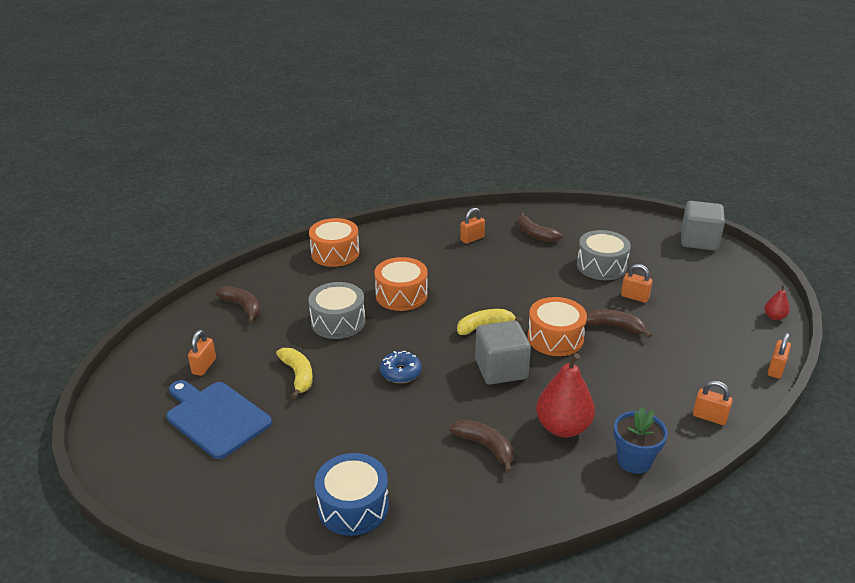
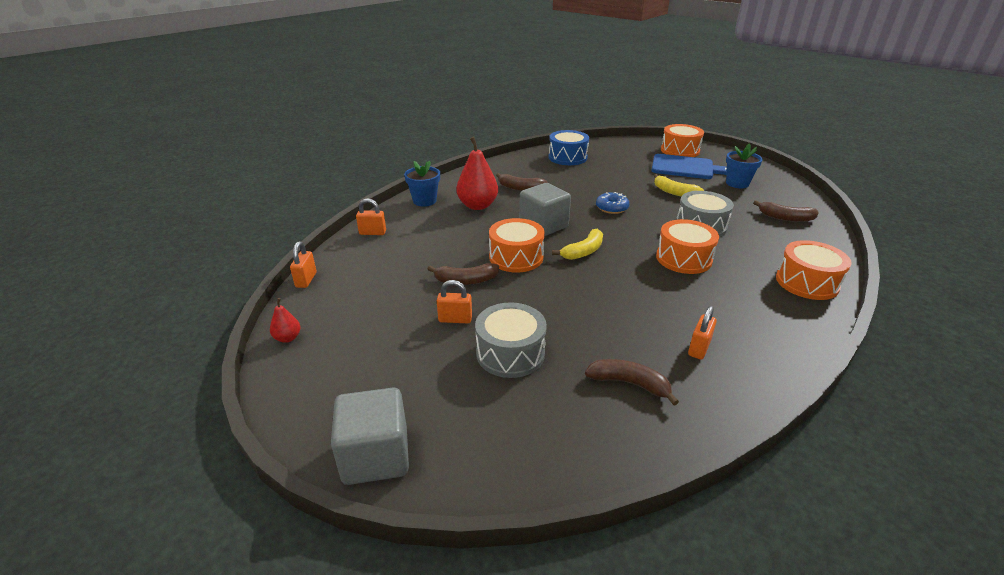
camera: 155 degrees right, 0 degrees up
orange padlock [188,330,216,376] -> blue flower pot [726,143,763,188]
none -> orange drum [661,124,704,157]

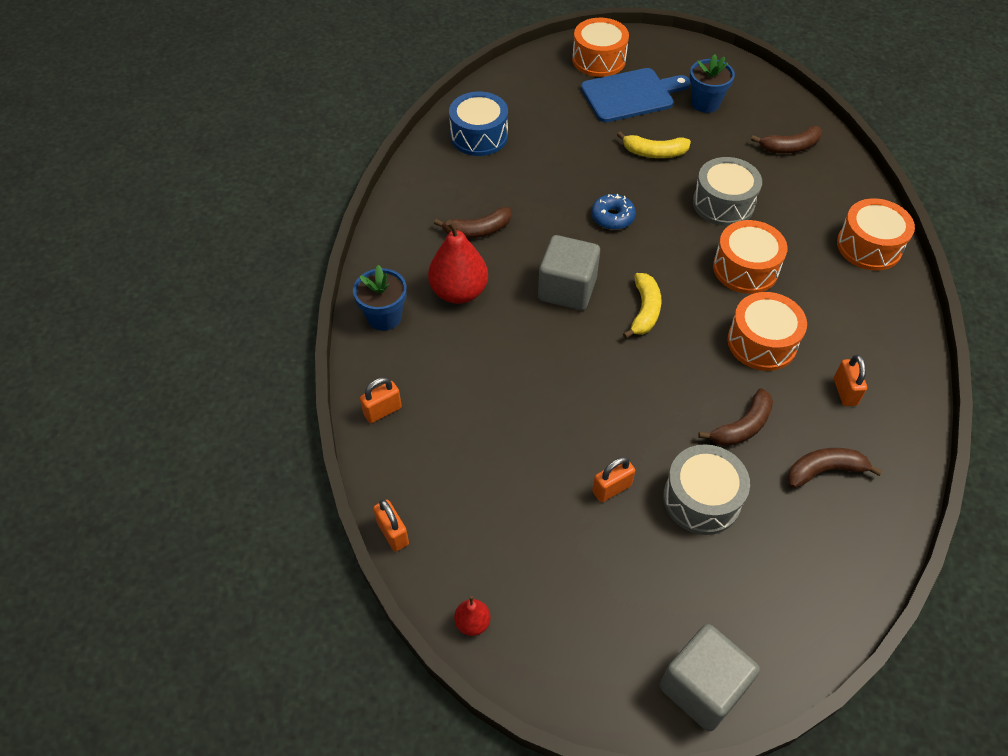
camera: 35 degrees left, 20 degrees up
brown banana [427,263,499,285] -> brown banana moved to [698,388,773,446]
orange drum [489,218,545,273] -> orange drum moved to [727,292,807,371]

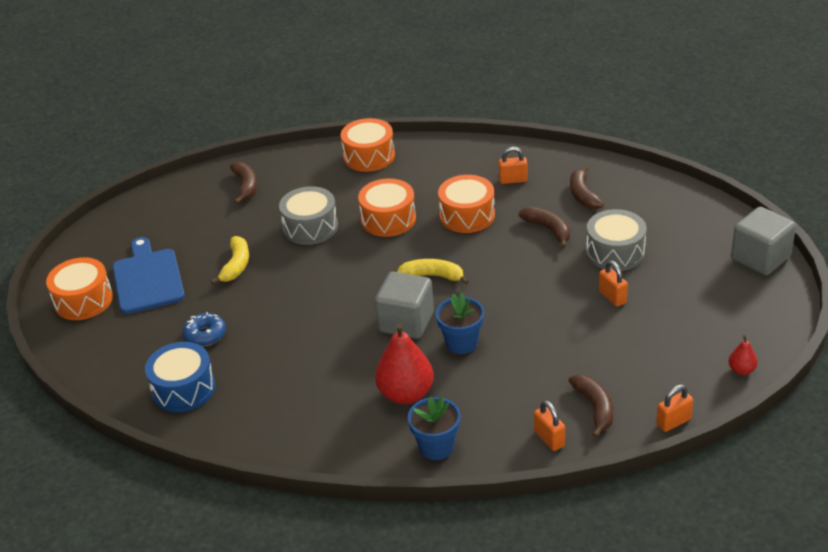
camera: 85 degrees left, 15 degrees down
brown banana [434,207,512,239] -> brown banana moved to [569,374,613,438]
blue donut [591,194,636,230] -> blue donut moved to [183,312,226,347]
blue flower pot [690,54,735,113] -> blue flower pot moved to [436,292,484,354]

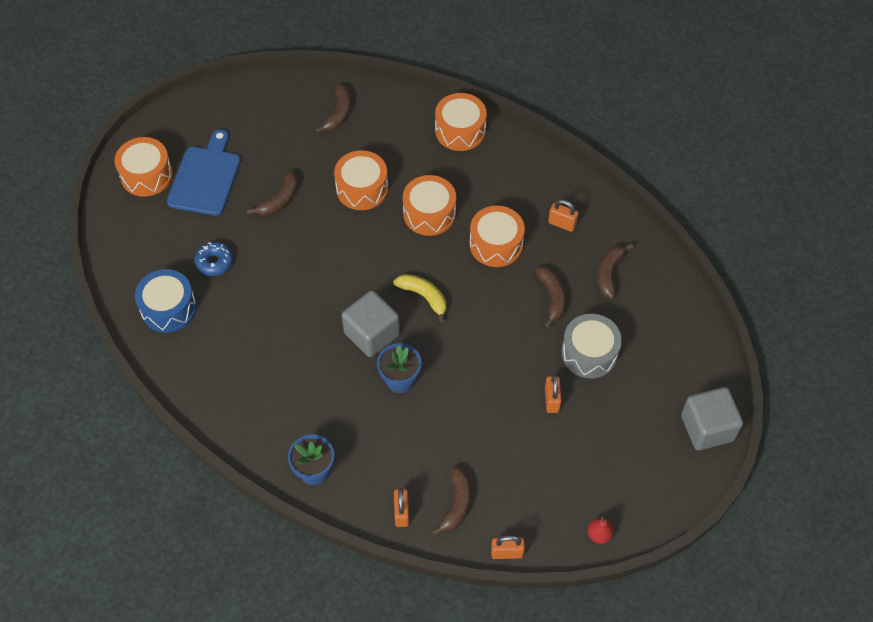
camera: 25 degrees right, 20 degrees up
yellow banana [211,236,249,285] -> brown banana [247,170,298,216]
grey drum [279,186,338,245] -> orange drum [334,150,388,210]
red pear [375,323,434,404] -> none

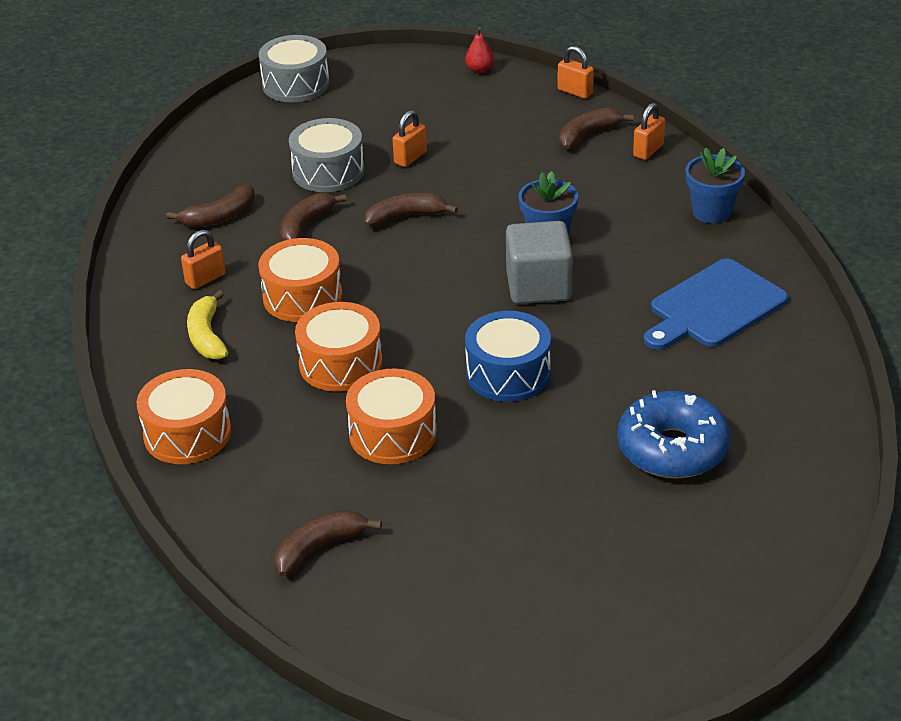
camera: 140 degrees left, 20 degrees down
orange drum [115,137,173,197] -> none
blue drum [135,269,197,333] -> blue drum moved to [465,311,551,402]
blue cutting board [167,129,241,216] -> blue cutting board moved to [644,258,788,350]
blue donut [194,242,233,276] -> blue donut [617,390,730,478], size x1.76
brown banana [247,170,298,216] -> brown banana moved to [364,193,458,227]
yellow banana [393,274,446,323] -> yellow banana moved to [187,290,228,359]
orange padlock [548,200,579,232] -> orange padlock turned 75 degrees clockwise [181,230,226,289]
grey cube [681,387,743,450] -> grey drum [259,35,329,102]

